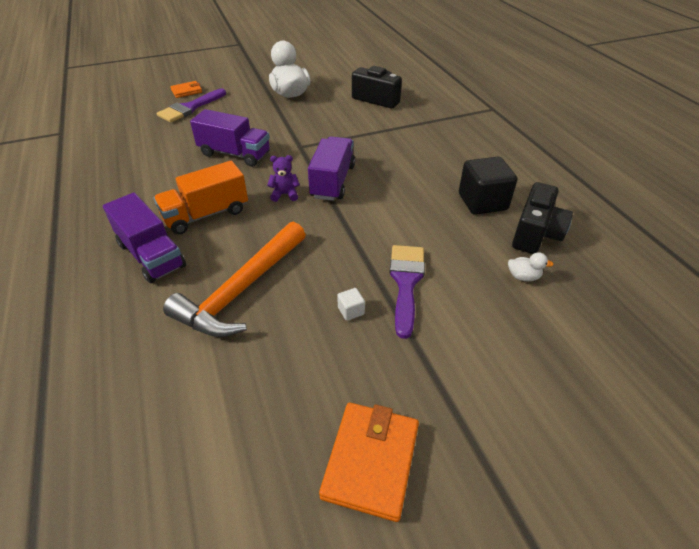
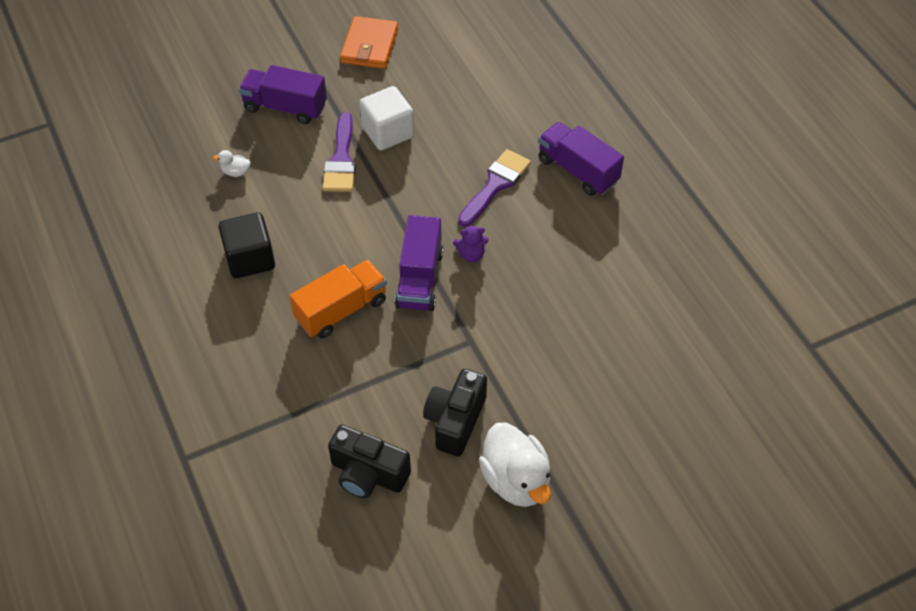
camera: 175 degrees right, 10 degrees up
orange truck [153,161,248,234] -> orange truck moved to [290,260,387,339]
purple brush [157,88,226,123] -> purple brush moved to [458,149,531,227]
orange hammer [163,222,306,337] -> none
orange wallet [170,81,202,98] -> none
purple truck [190,109,270,167] -> purple truck moved to [239,65,327,124]
white cube [337,288,365,321] -> white cube [360,86,414,150], size x2.35
black camera [512,182,573,254] -> black camera moved to [423,369,487,456]

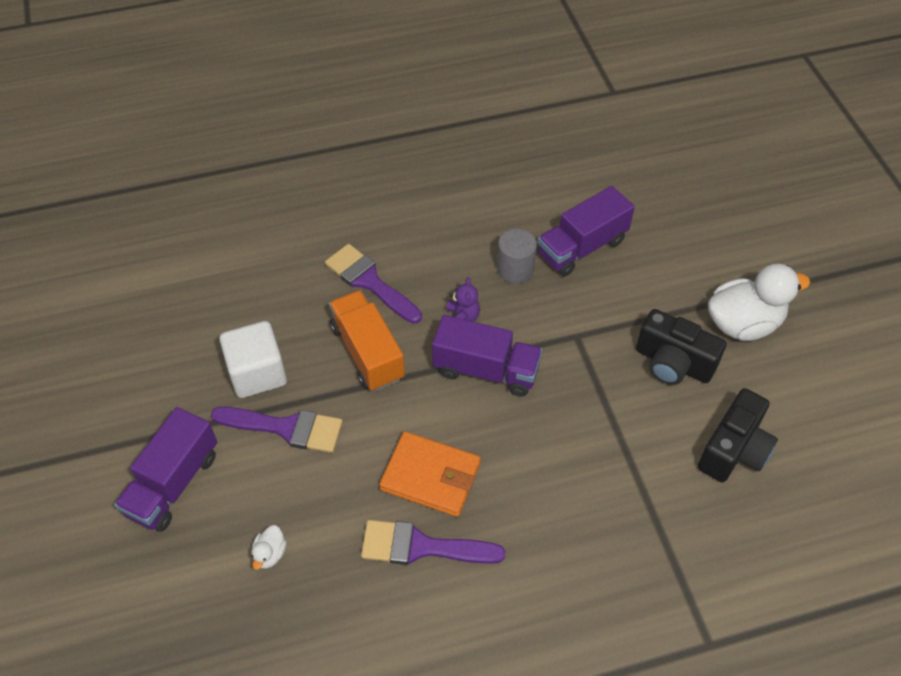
camera: 80 degrees left, 0 degrees up
black cube [219,212,275,278] -> purple brush [361,520,505,565]
orange truck [290,260,387,339] -> orange truck moved to [329,290,405,391]
orange wallet [340,16,399,69] -> orange wallet moved to [379,431,481,517]
purple truck [538,122,624,196] -> purple truck moved to [537,186,635,277]
none -> grey cylinder [497,229,537,284]

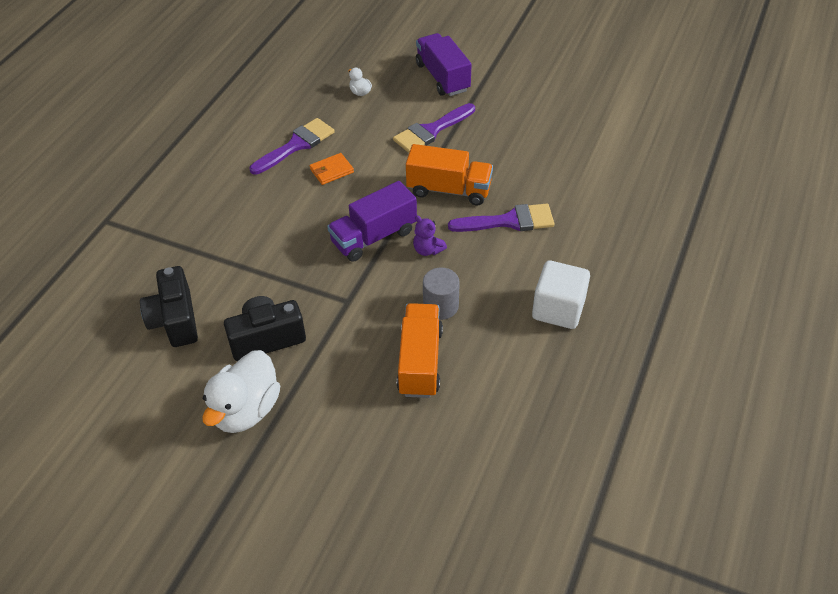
camera: 130 degrees right, 5 degrees down
white cube [219,321,287,398] -> white cube moved to [532,261,590,329]
orange wallet [379,431,481,517] -> orange wallet [310,153,354,185], size x0.59
purple truck [537,186,635,277] -> orange truck [397,303,443,398]

